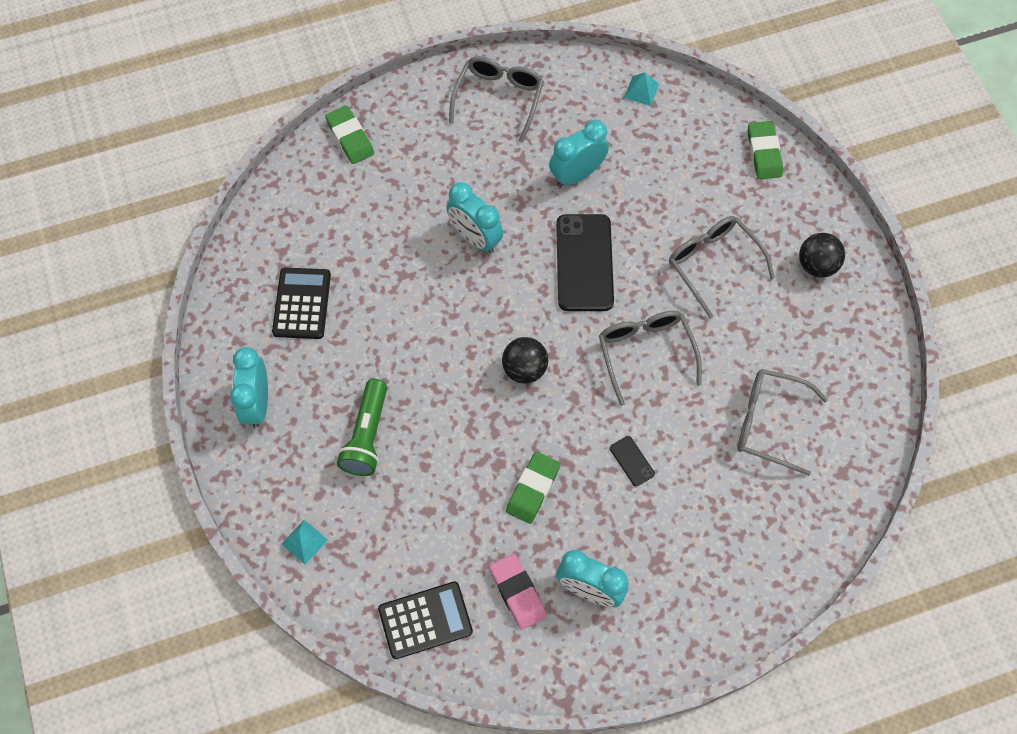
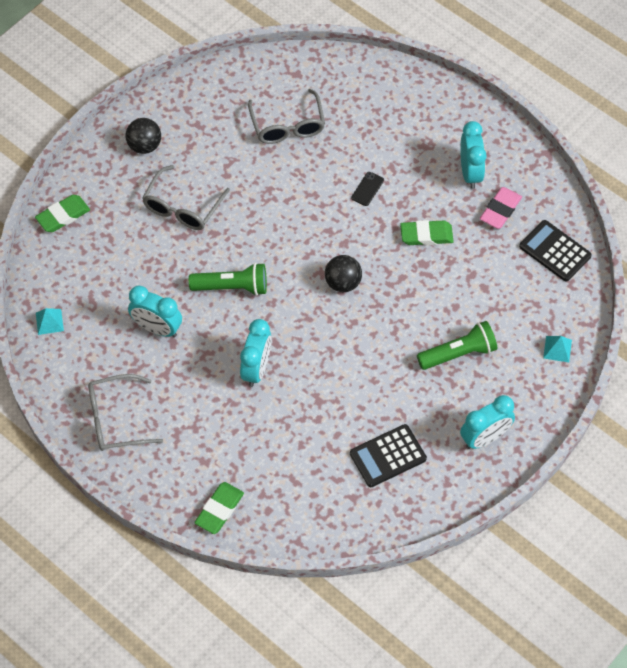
camera: 120 degrees left, 5 degrees down
black phone [556,214,614,311] -> green flashlight [189,263,267,296]
grey glasses [599,311,702,406] -> none

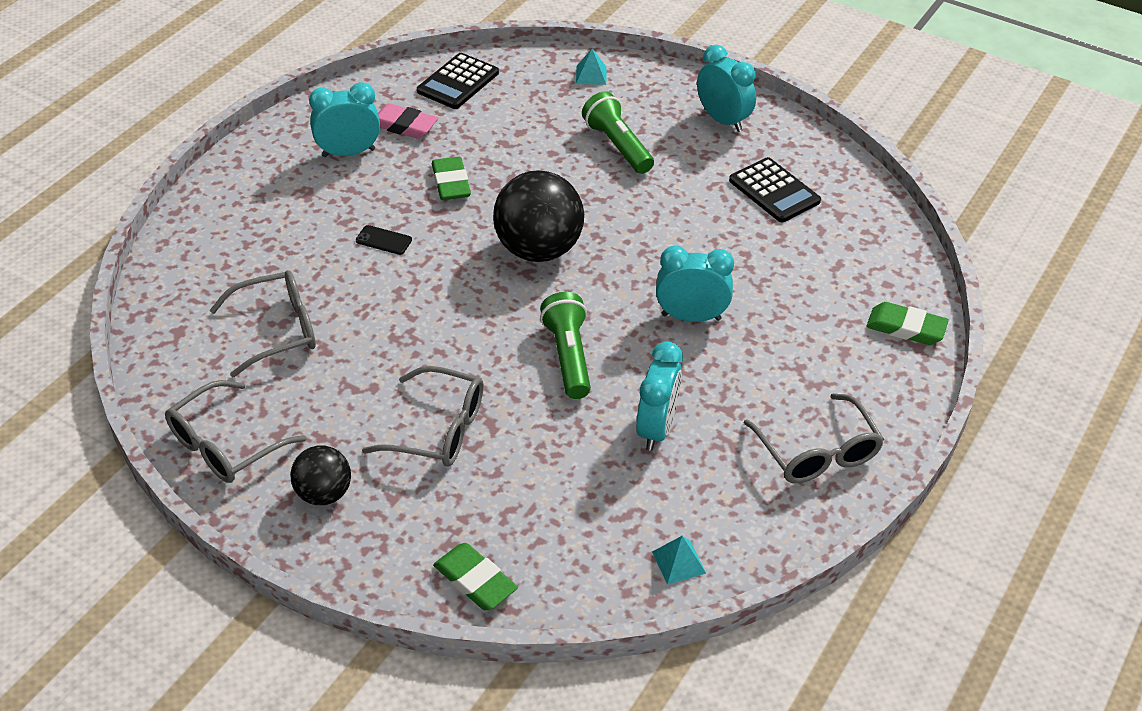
camera: 100 degrees left, 15 degrees down
black ball [325,255,362,292] -> black ball [493,170,584,262], size x1.77
none -> grey glasses [165,380,307,483]

